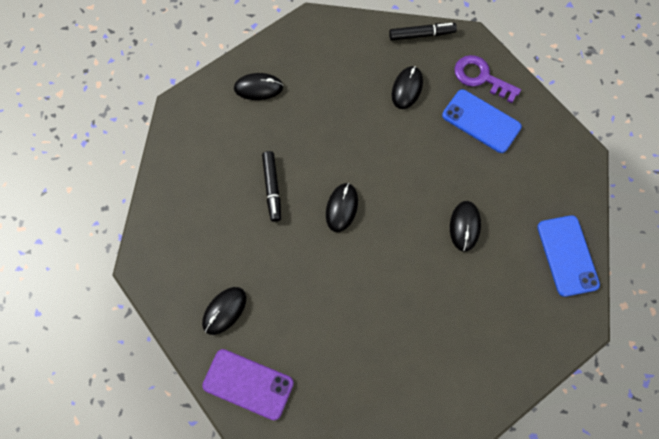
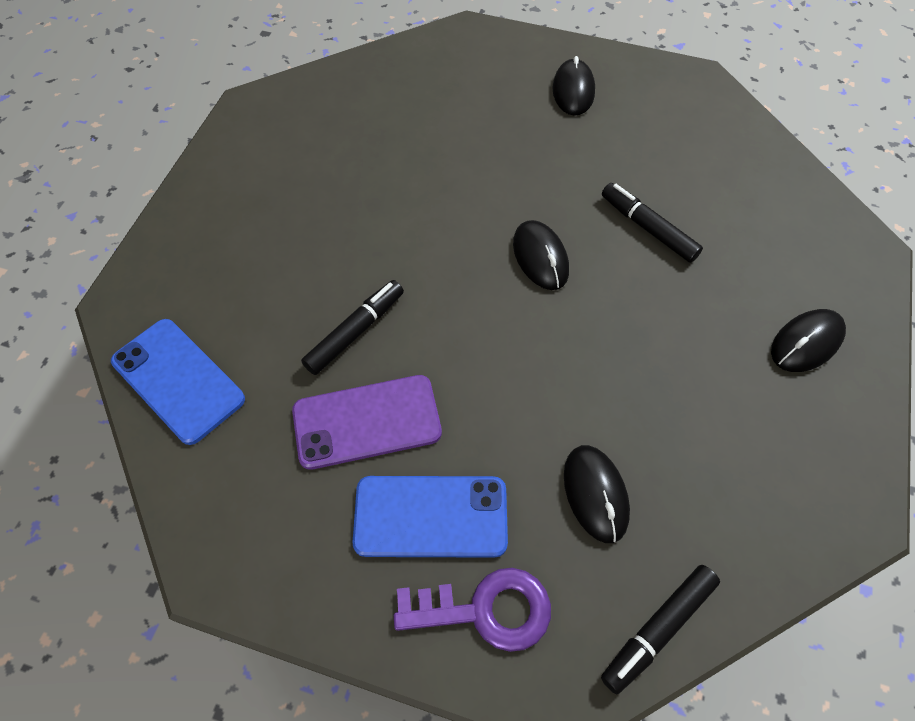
camera: 145 degrees right, 10 degrees down
purple phone [202,349,294,420] -> purple phone moved to [292,375,442,470]
black mouse [450,201,481,252] -> black marker [301,280,404,375]

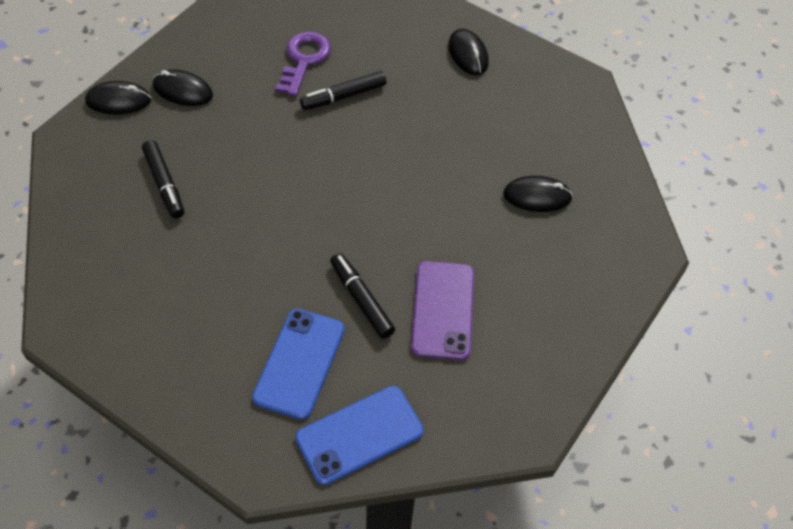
camera: 75 degrees left, 5 degrees down
blue phone [353,476,508,558] -> blue phone moved to [252,309,345,420]
purple key [394,568,551,652] -> purple key moved to [275,32,331,97]
black mouse [513,220,569,290] -> black mouse moved to [85,81,151,115]
black marker [601,565,720,694] -> black marker moved to [142,140,184,219]

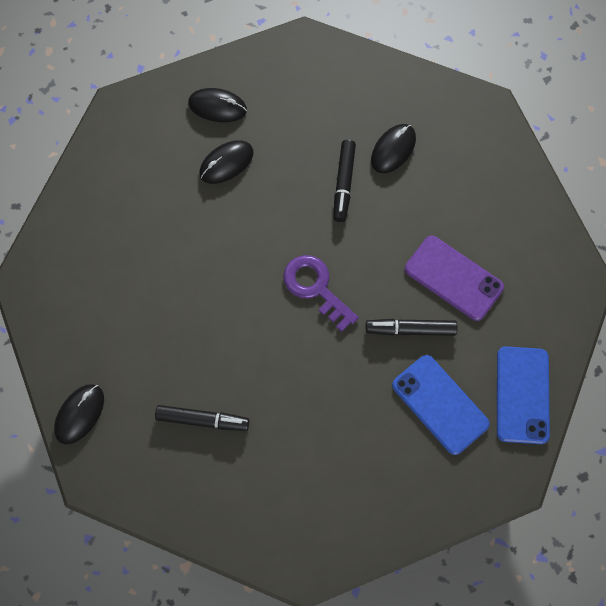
camera: 55 degrees left, 15 degrees up
black mouse [153,70,213,106] -> black mouse moved to [200,141,253,184]
purple key [275,32,331,97] -> purple key moved to [283,255,359,332]
black marker [300,71,386,110] -> black marker moved to [334,140,356,222]

